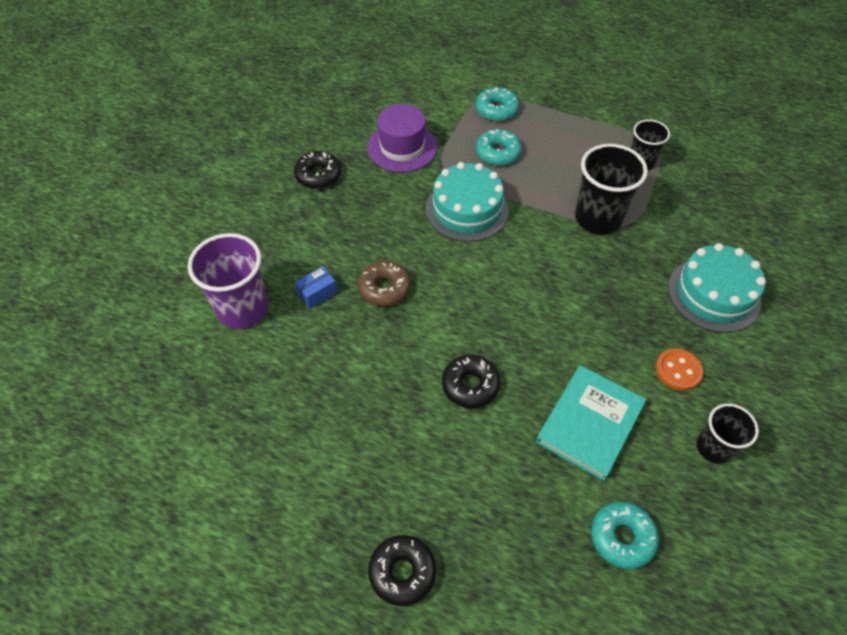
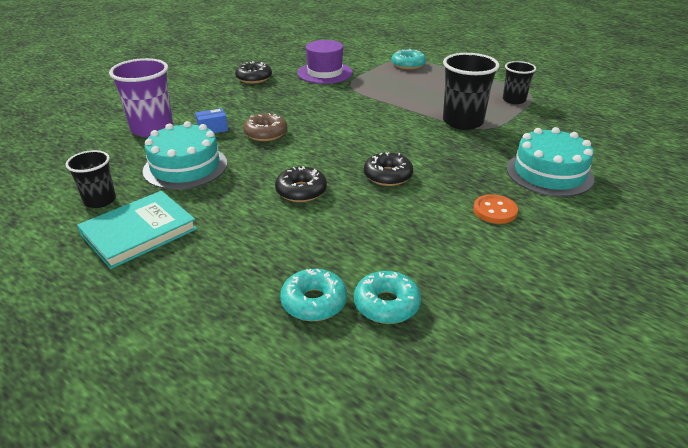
camera: 15 degrees right, 20 degrees down
black donut [368,535,436,606] -> black donut moved to [364,152,413,186]
turquoise cake [426,162,509,242] -> turquoise cake moved to [143,121,227,190]
turquoise donut [476,129,522,166] -> turquoise donut moved to [280,269,347,321]
turquoise book [536,365,646,481] -> turquoise book moved to [77,191,197,269]
black cup [697,404,759,464] -> black cup moved to [66,150,116,208]

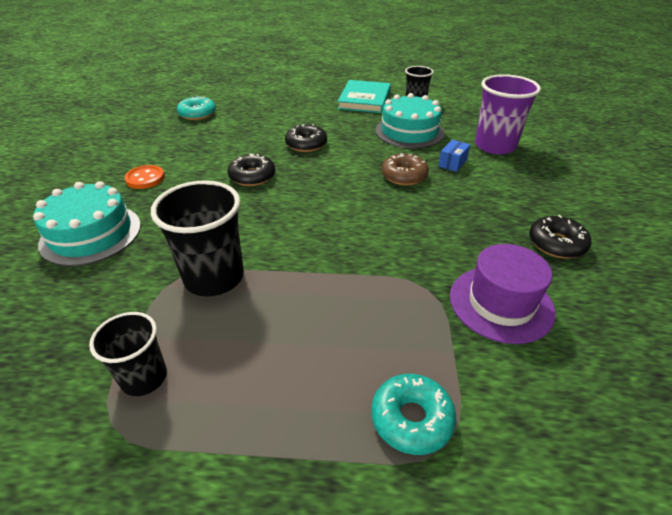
camera: 145 degrees right, 5 degrees up
turquoise donut [280,269,347,321] -> none

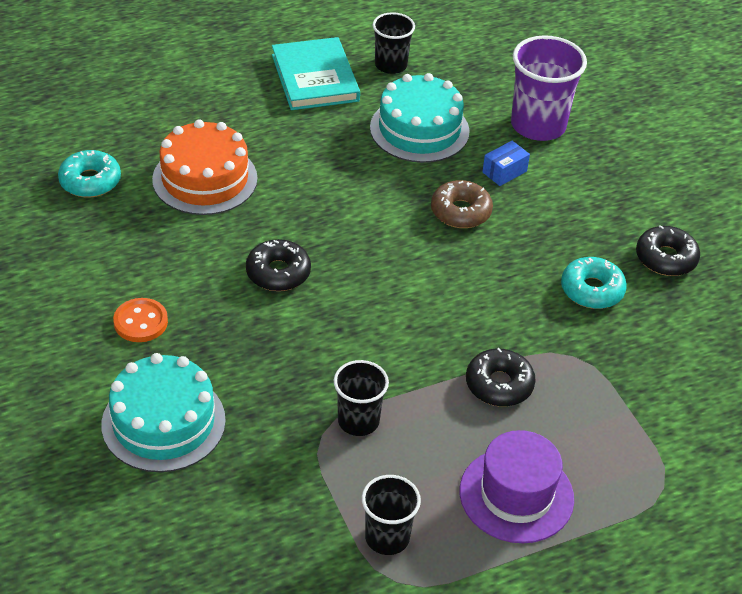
camera: 30 degrees left, 5 degrees up
black cup [151,180,244,296] -> black cup [334,360,389,436], size x0.61
black donut [285,124,327,152] -> black donut moved to [466,348,536,407]
turquoise donut [371,374,456,455] -> turquoise donut moved to [561,257,627,309]
blue box [439,140,470,172] -> blue box turned 45 degrees clockwise [482,141,530,186]
purple hat [450,244,556,344] -> purple hat moved to [460,430,574,543]
none -> orange cake [152,119,258,215]

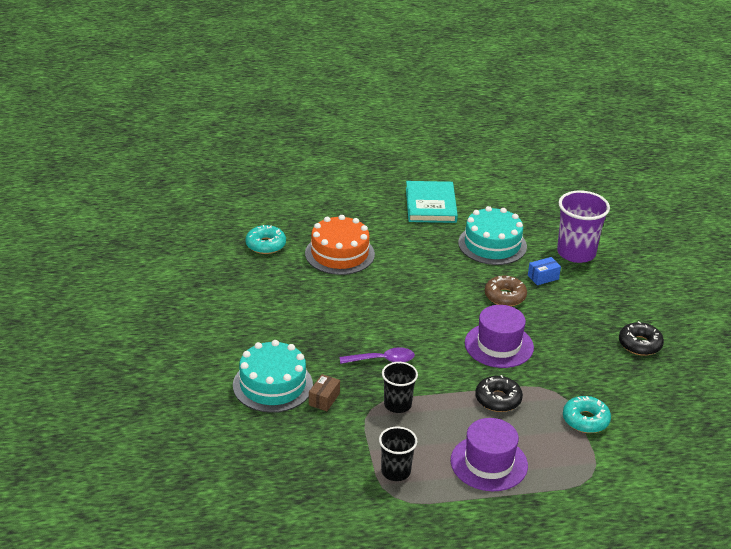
camera: 15 degrees right, 10 degrees down
orange button [113,298,168,342] -> none
black donut [246,239,311,291] -> none
black cup [373,12,415,74] -> none
turquoise donut [561,257,627,309] -> turquoise donut moved to [563,396,611,433]
none -> brown box [309,374,340,411]
none -> purple spoon [340,347,415,364]
none -> purple hat [465,305,534,368]

